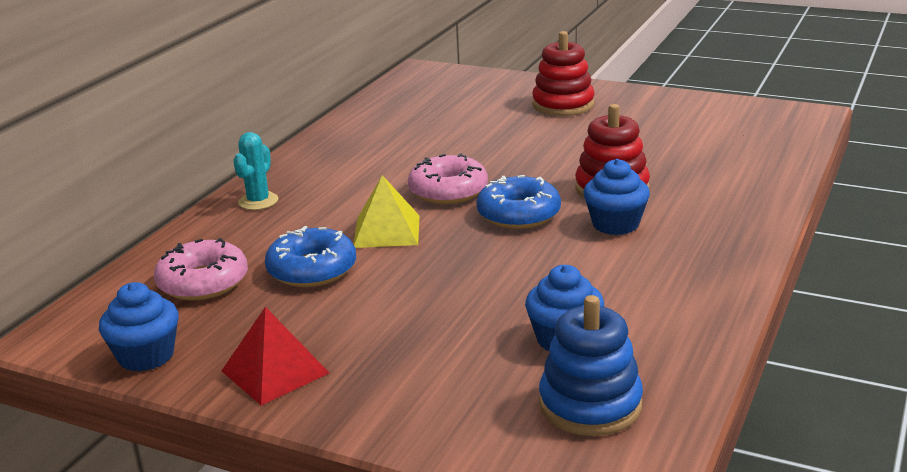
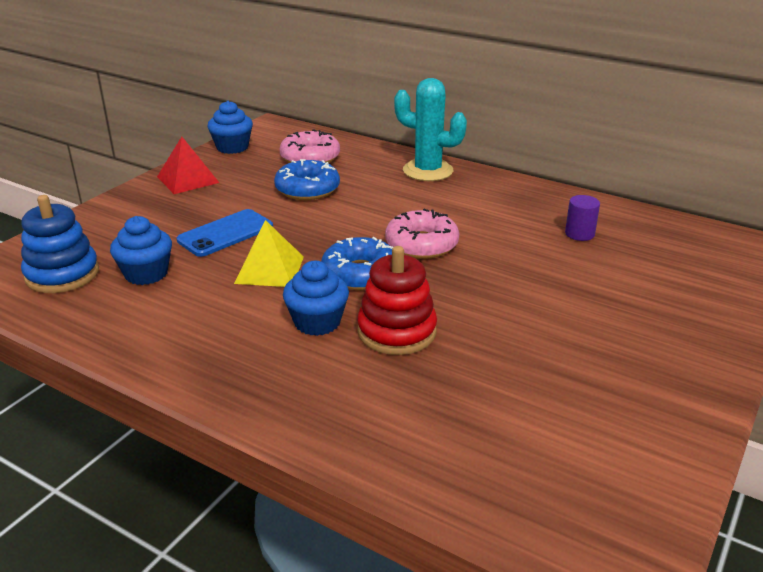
camera: 95 degrees right, 5 degrees up
turquoise cactus [233,132,278,210] -> turquoise cactus [394,78,467,181], size x1.63
yellow pyramid [353,175,420,248] -> yellow pyramid moved to [234,220,304,287]
red stacking toy [532,31,595,116] -> none
none -> blue phone [176,209,273,257]
none -> purple cylinder [565,195,600,241]

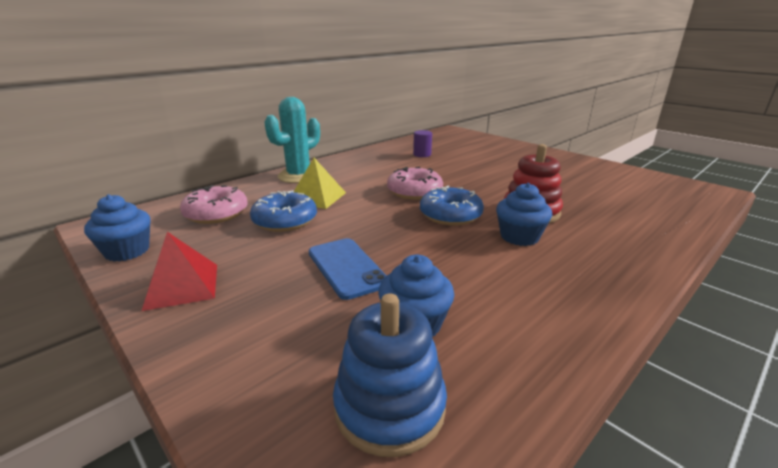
camera: 75 degrees left, 5 degrees down
yellow pyramid [234,220,304,287] -> yellow pyramid moved to [294,158,346,209]

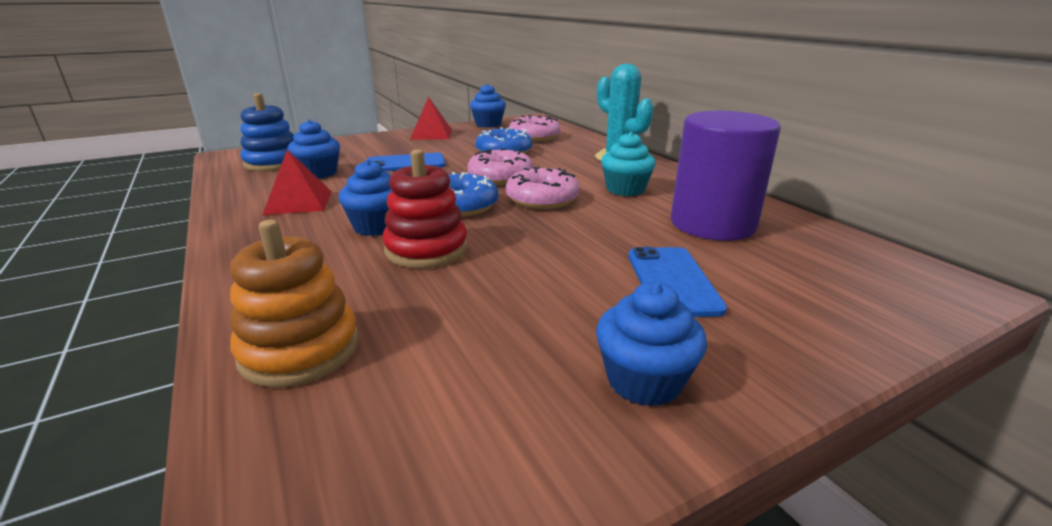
camera: 105 degrees right, 0 degrees up
yellow pyramid [294,158,346,209] -> none
purple cylinder [413,130,432,157] -> purple cylinder [671,111,781,241], size x2.48
none -> orange stacking toy [230,220,359,387]
none -> red pyramid [263,150,331,215]
none -> pink donut [467,148,534,185]
none -> blue cupcake [596,282,707,407]
none -> turquoise cupcake [601,132,656,196]
none -> blue phone [628,247,727,317]

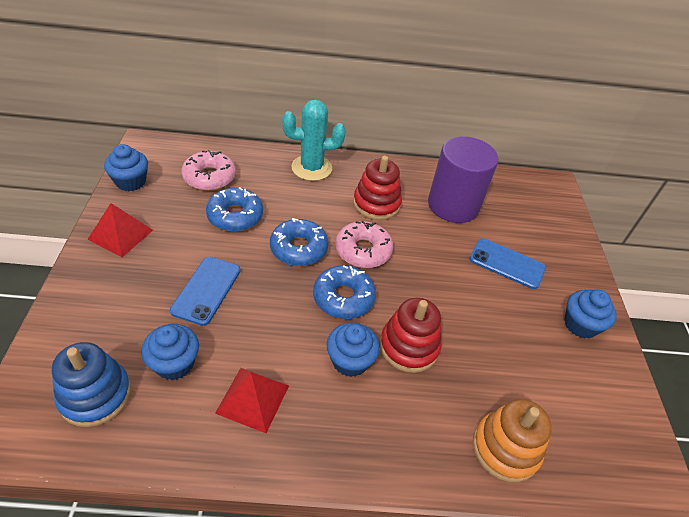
camera: 65 degrees left, 20 degrees up
pink donut [467,148,534,185] -> blue donut [270,218,329,266]
turquoise cupcake [601,132,656,196] -> red stacking toy [353,156,402,220]

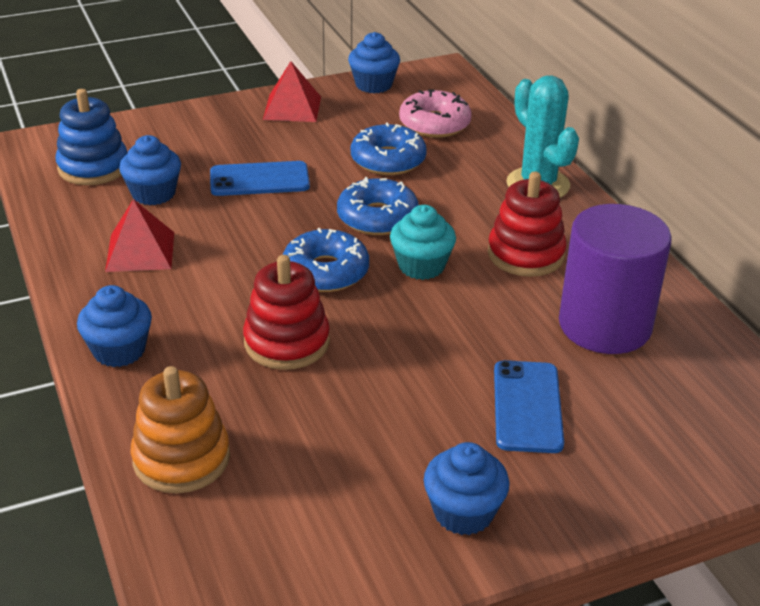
camera: 70 degrees right, 10 degrees down
blue cupcake [327,323,380,377] -> blue cupcake moved to [77,285,152,367]
pink donut [335,221,393,268] -> turquoise cupcake [390,205,456,280]

